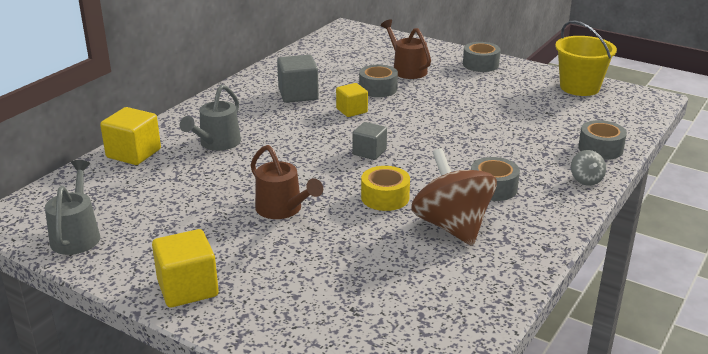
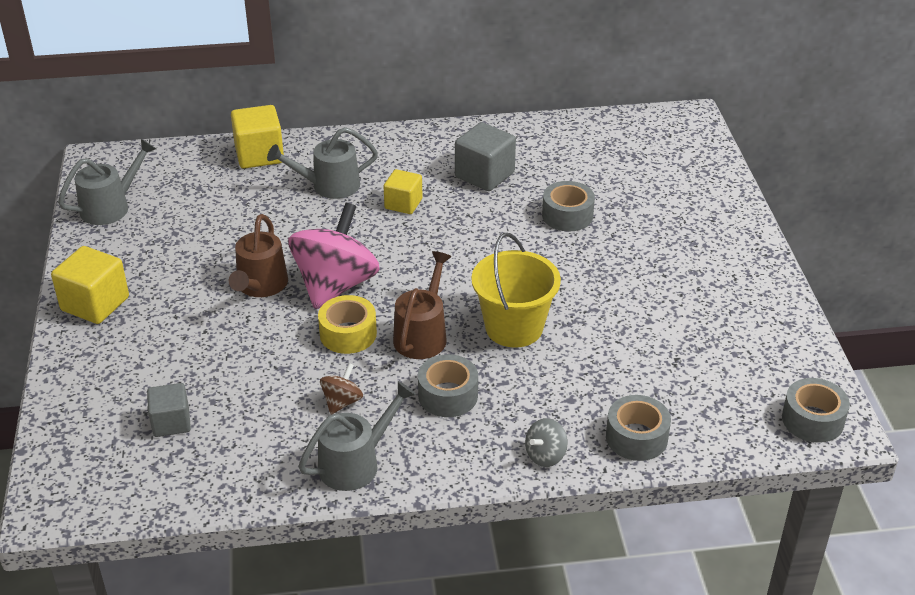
camera: 50 degrees right, 10 degrees up
yellow cube [336,83,368,117] -> yellow cube moved to [383,169,423,214]
grey cube [352,122,387,160] -> grey cube moved to [147,383,191,437]
brown watering can [380,19,431,79] -> brown watering can moved to [393,251,452,359]
brown spinning top [411,148,497,246] -> brown spinning top [320,363,363,414], size x0.44
grey tape [463,42,501,72] -> grey tape moved to [782,378,850,443]
yellow bucket [555,20,617,96] -> yellow bucket moved to [471,233,561,348]
none -> pink spinning top [288,203,380,309]
none -> grey watering can [299,381,416,491]

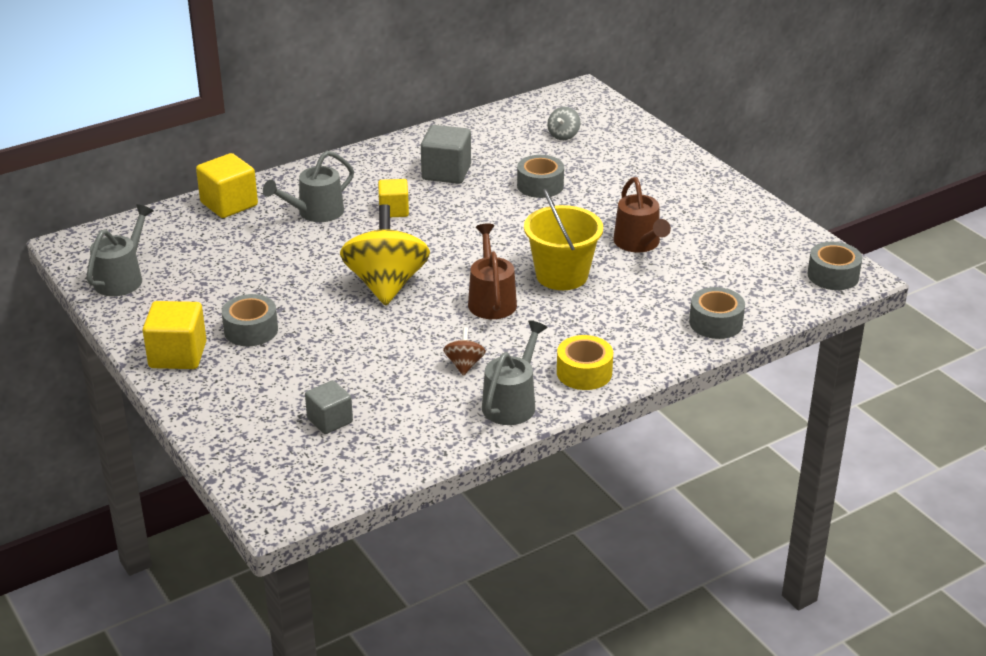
camera: 25 degrees left, 5 degrees down
brown watering can [229,214,288,297] -> brown watering can moved to [614,177,671,252]
pink spinning top [288,203,380,309] -> yellow spinning top [340,204,430,306]
yellow tape [318,295,377,354] -> yellow tape moved to [557,335,613,390]
grey tape [418,354,478,417] -> grey tape moved to [222,294,278,346]
grey spinning top [525,418,568,467] -> grey spinning top moved to [547,107,581,140]

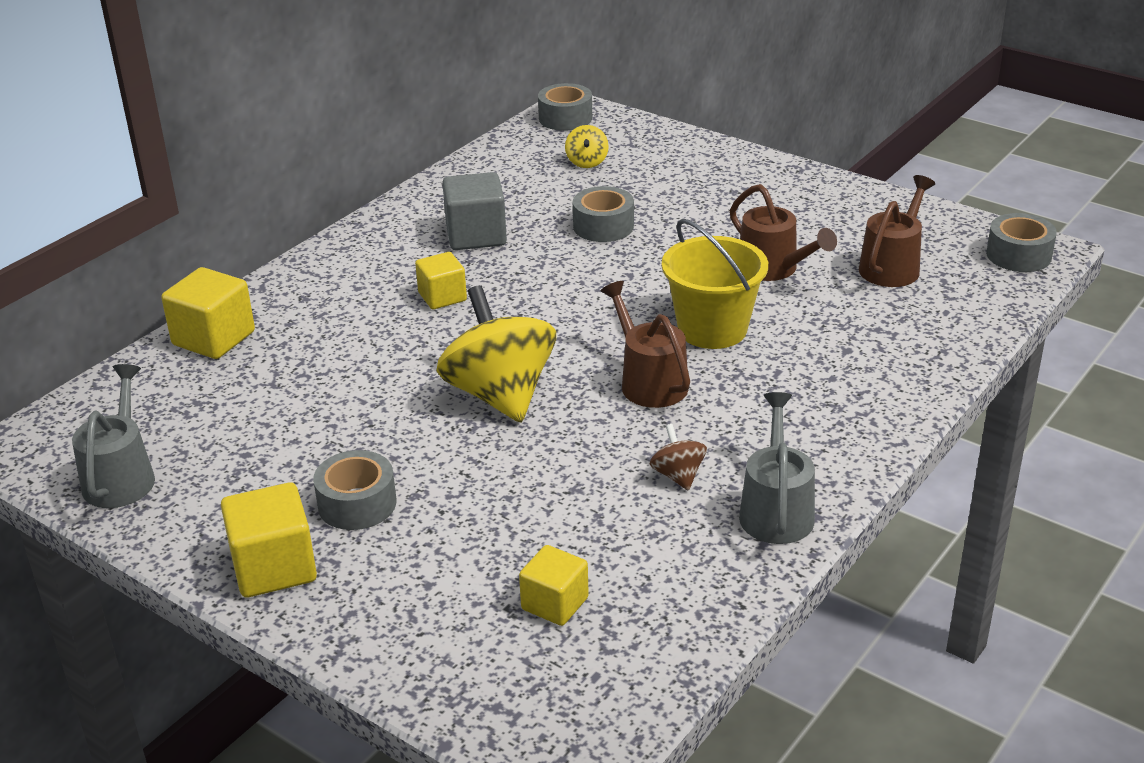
camera: 20 degrees left, 0 degrees up
grey watering can [263,151,354,222] -> none
grey cube [305,380,353,434] -> yellow cube [519,545,589,626]
grey spinning top [547,107,581,140] -> yellow spinning top [565,125,609,168]
yellow tape [557,335,613,390] -> none
grey tape [689,287,745,339] -> grey tape moved to [538,83,592,131]
none -> brown watering can [859,175,935,287]

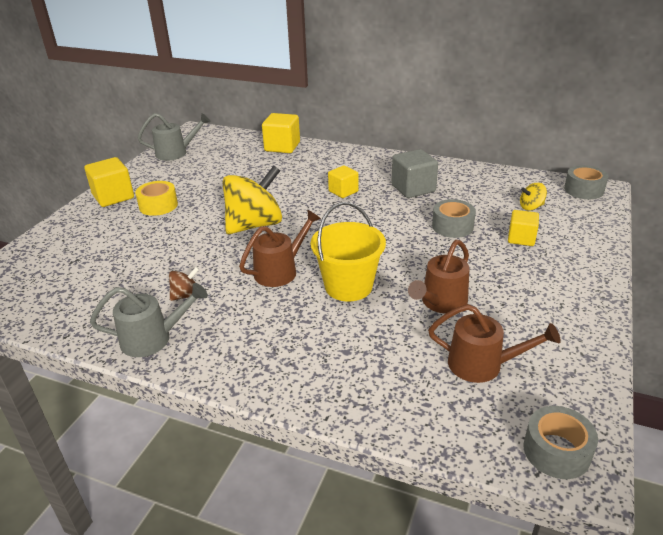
camera: 75 degrees right, 0 degrees up
grey tape [313,450,396,530] -> yellow tape [135,181,178,216]
yellow cube [519,545,589,626] -> yellow cube moved to [508,210,539,246]

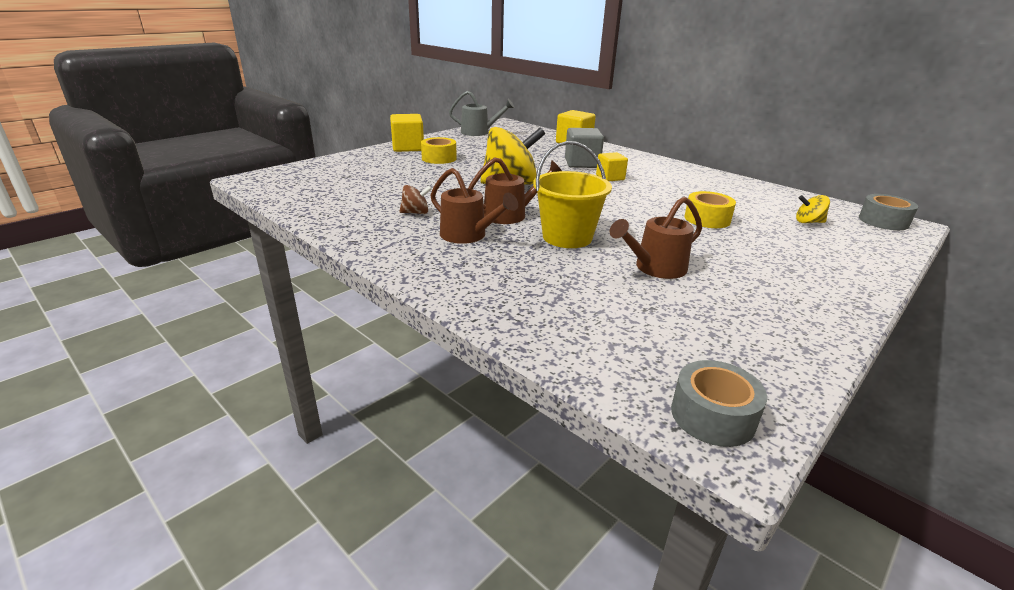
camera: 20 degrees right, 5 degrees down
grey watering can [90,283,208,357] -> none
grey cube [391,149,438,198] -> grey cube moved to [565,128,604,168]
brown watering can [428,304,561,383] -> brown watering can moved to [430,168,518,244]
grey tape [432,199,476,238] -> yellow tape [684,191,736,228]
yellow cube [508,210,539,246] -> none

